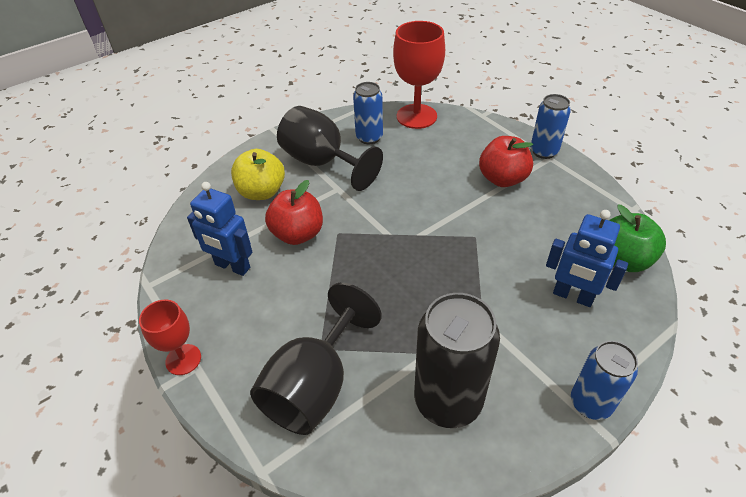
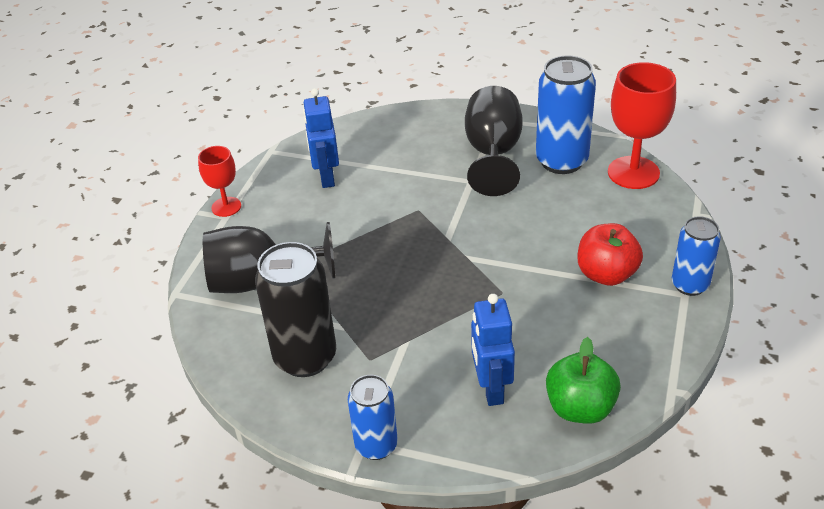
camera: 55 degrees right, 5 degrees down
yellow apple [231,149,285,200] -> none
red apple [265,180,323,245] -> none
blue can [353,82,383,144] -> blue can [536,55,596,174], size x1.63

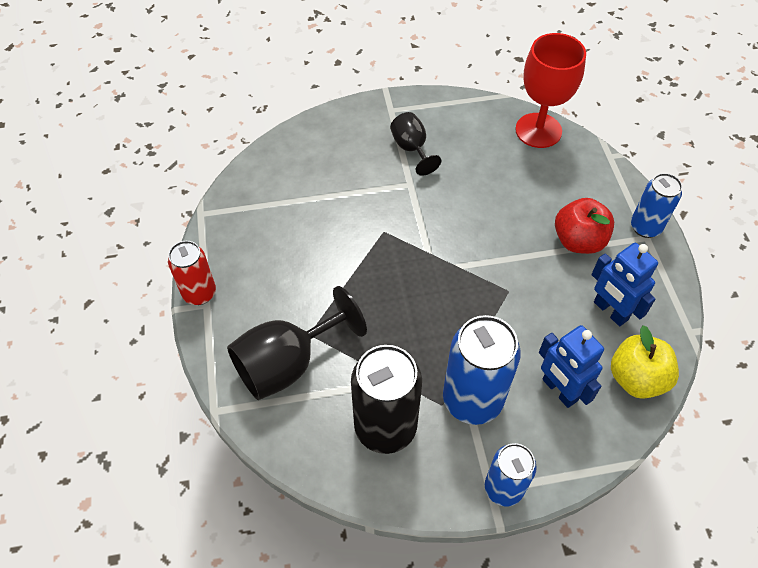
camera: 30 degrees left, 15 degrees up
red goblet [198,146,241,217] -> red can [168,241,216,305]
blue robot [303,88,339,188] -> blue robot moved to [592,243,658,326]
black goblet [465,86,523,196] -> black goblet [390,112,441,176], size x0.58
blue can [536,55,596,174] -> blue can moved to [443,315,521,425]
green apple [546,337,621,424] -> yellow apple [611,325,679,399]

